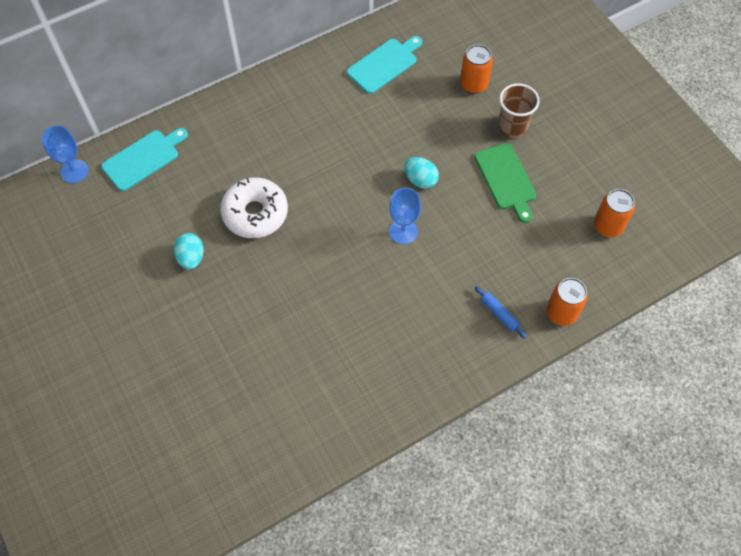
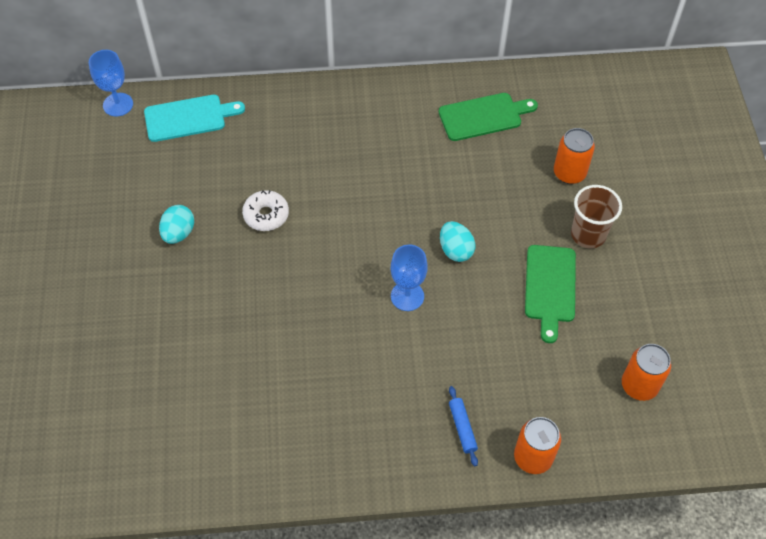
camera: 25 degrees right, 5 degrees down
white donut [220,177,288,238] -> white donut [242,190,289,231], size x0.62
turquoise cutting board [347,36,422,94] -> green cutting board [439,93,538,141]

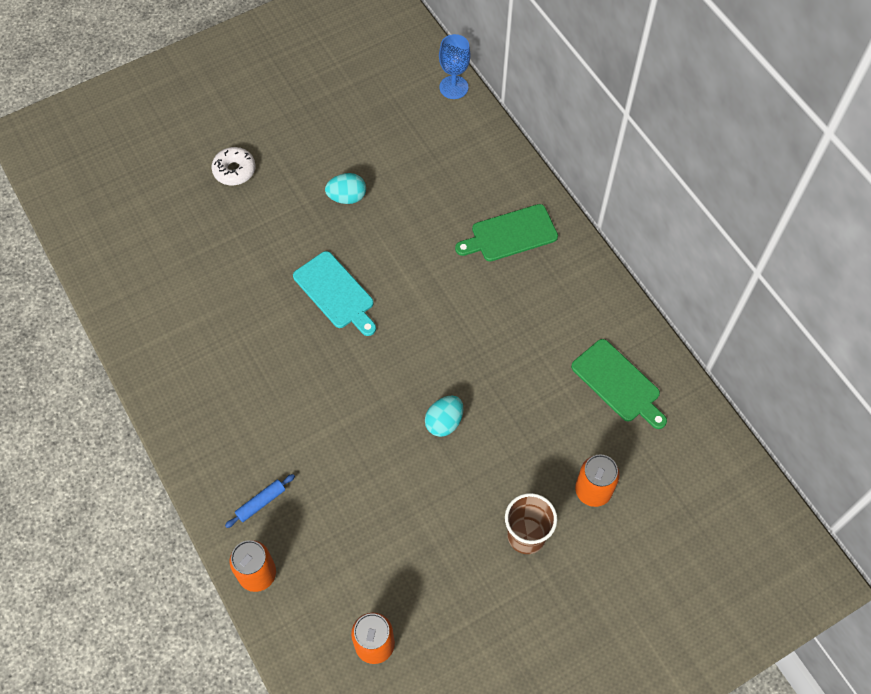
camera: 65 degrees right, 5 degrees up
turquoise cutting board [144,95,245,142] -> turquoise cutting board moved to [293,251,376,336]
white donut [242,190,289,231] -> white donut moved to [211,147,256,185]
blue goblet [391,245,428,311] -> none
green cutting board [525,245,576,343] -> green cutting board moved to [455,204,558,261]

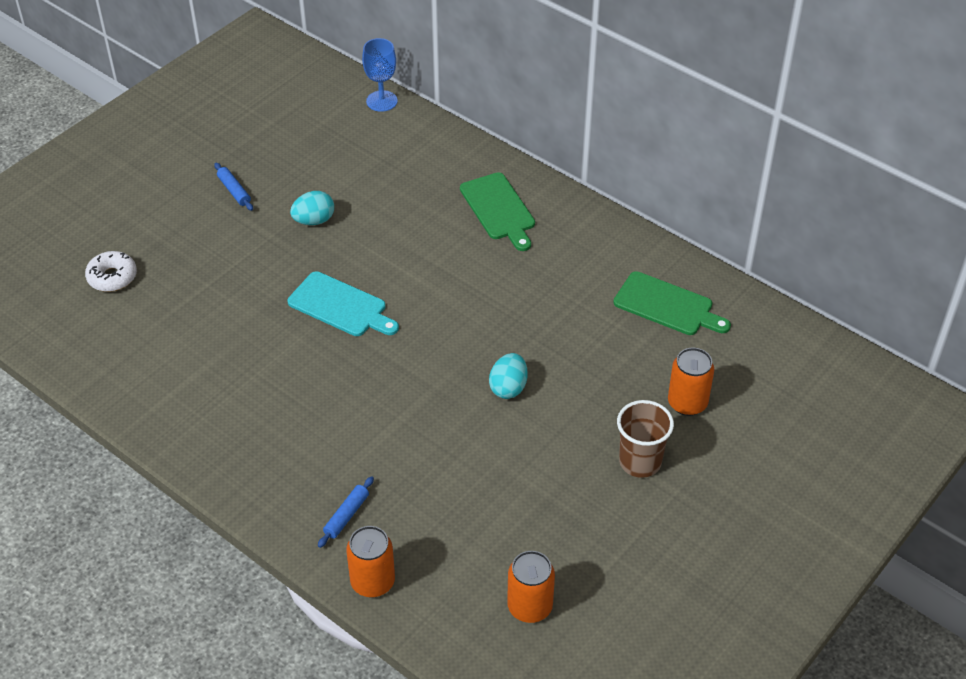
camera: 20 degrees left, 15 degrees down
white donut [211,147,256,185] -> white donut moved to [85,251,137,292]
green cutting board [455,204,558,261] -> green cutting board turned 75 degrees counterclockwise [460,172,535,251]
none -> blue rolling pin [214,163,253,211]

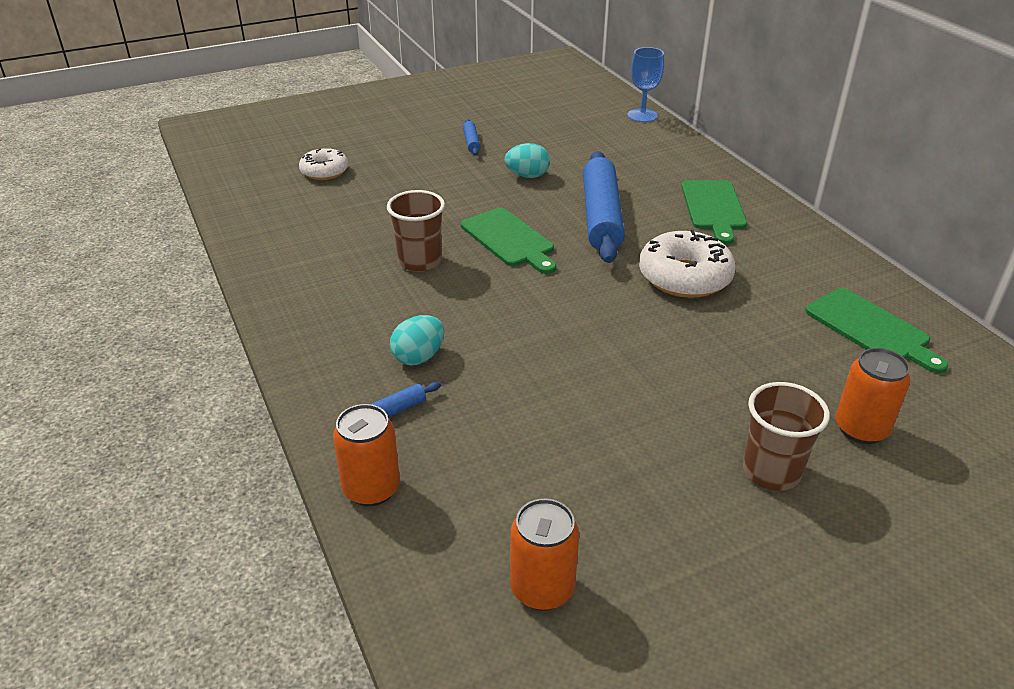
camera: 25 degrees right, 10 degrees down
turquoise cutting board [287,271,399,336] -> green cutting board [461,208,556,274]
turquoise egg [489,353,528,399] -> turquoise egg moved to [390,315,444,365]
none -> brown cup [387,190,445,272]
none -> blue rolling pin [583,151,625,263]
none -> white donut [639,229,736,298]

